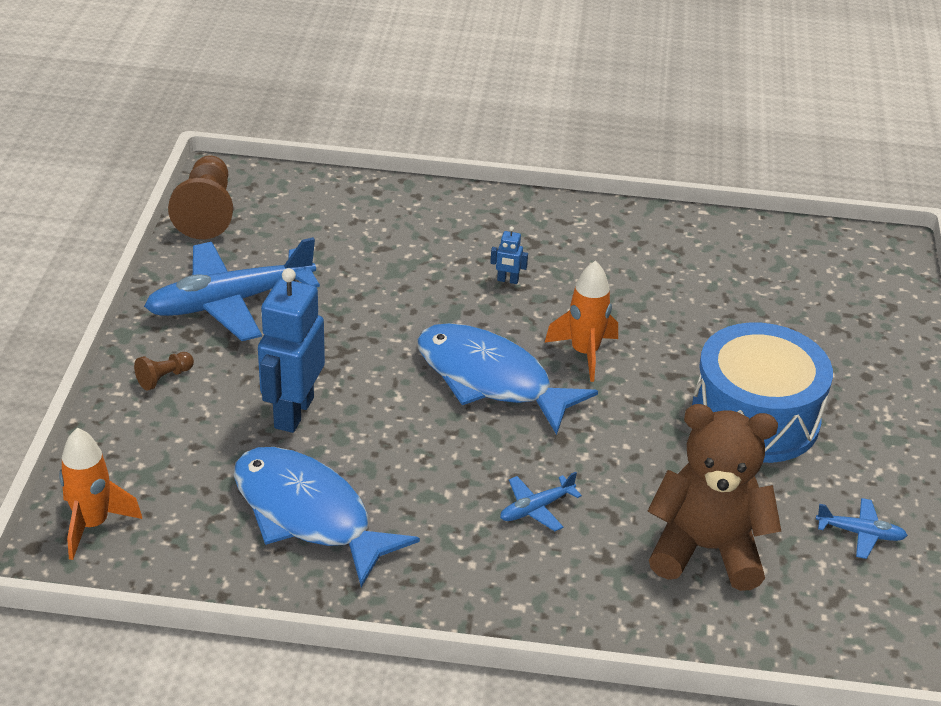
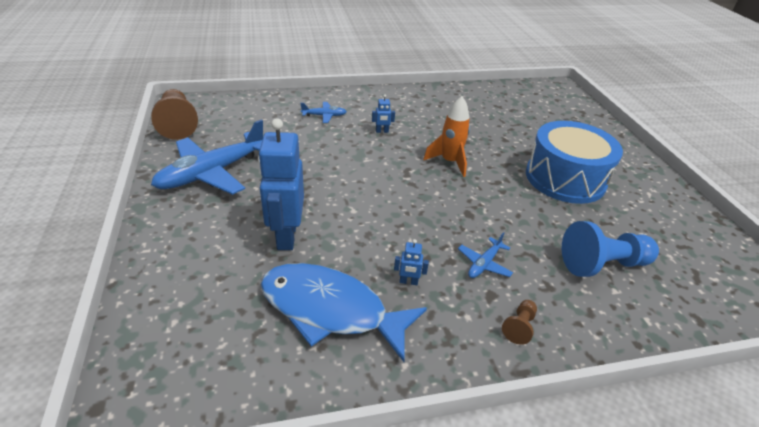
camera: 20 degrees left, 0 degrees up
orange rocket [59,428,142,560] -> none
brown pawn [134,352,194,391] -> brown pawn moved to [502,300,537,345]
blue fish [417,323,598,435] -> none
brown teddy bear [647,404,781,591] -> blue pawn [562,221,659,277]
blue plane [816,498,908,559] -> blue plane moved to [301,102,347,123]
none -> blue robot [394,239,429,285]

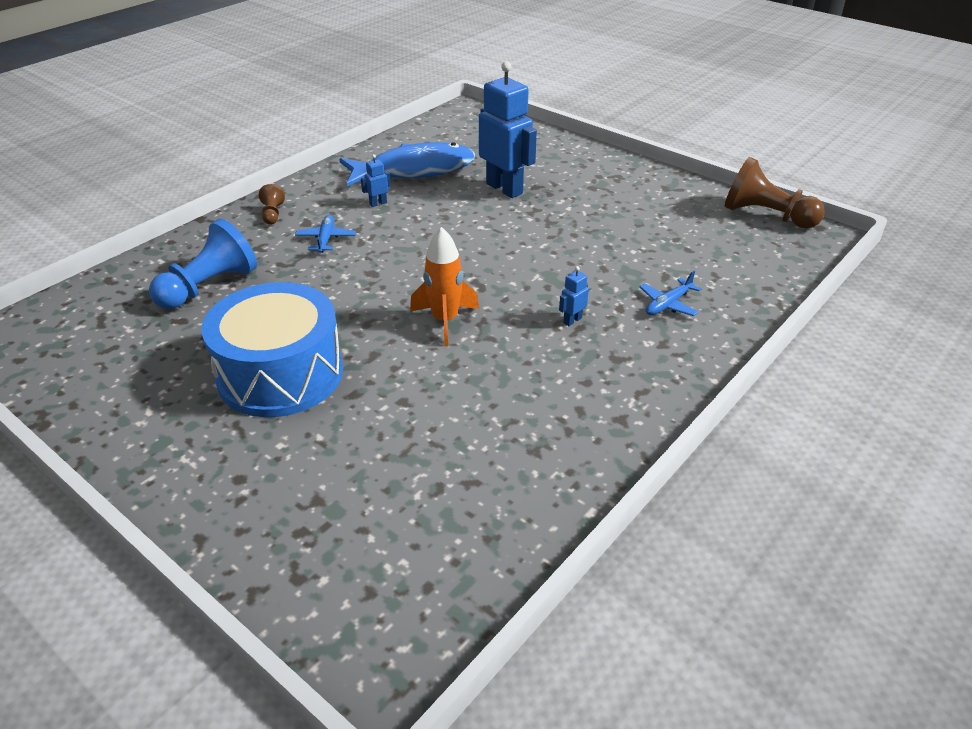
camera: 145 degrees right, 0 degrees up
blue plane [151,119,263,195] -> none

